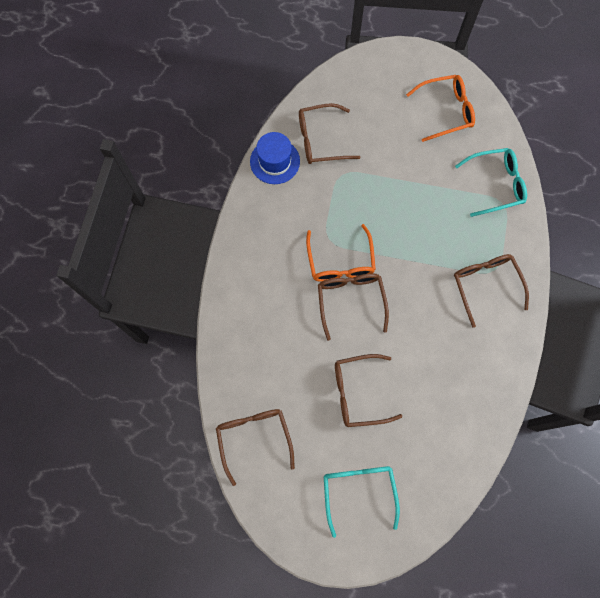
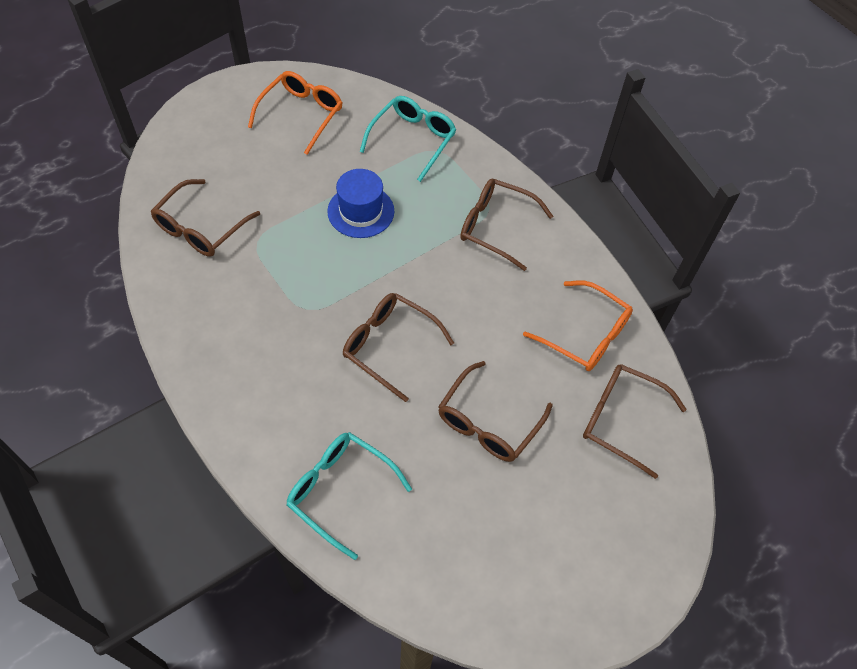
camera: 50 degrees left, 15 degrees down
brown glasses [216,409,295,486] -> brown glasses moved to [583,364,687,479]
blue hat [250,132,300,184] -> blue hat moved to [327,169,394,238]
orange glasses [306,224,376,282] -> orange glasses moved to [523,280,633,371]
turquoise glasses [324,466,400,538] -> turquoise glasses moved to [287,432,412,560]

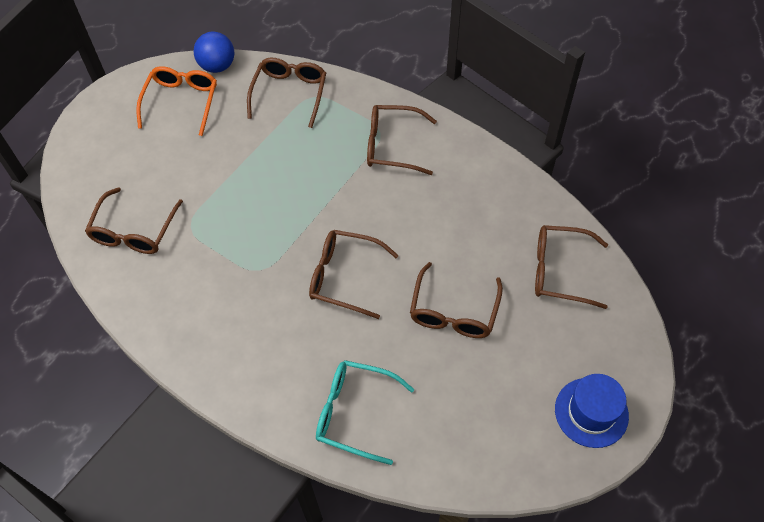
camera: 15 degrees left, 0 degrees up
blue hat [327,169,394,238] -> blue hat moved to [555,374,629,448]
turquoise glasses [360,96,456,182] -> brown glasses [247,58,326,128]
orange glasses [523,280,633,371] -> none
none -> blue ball [194,32,234,73]

